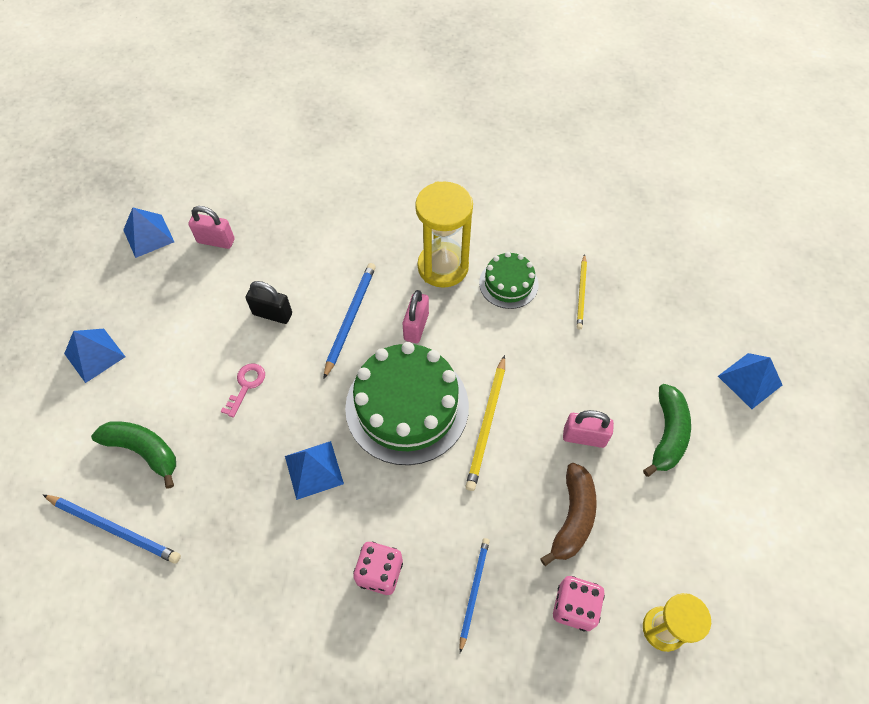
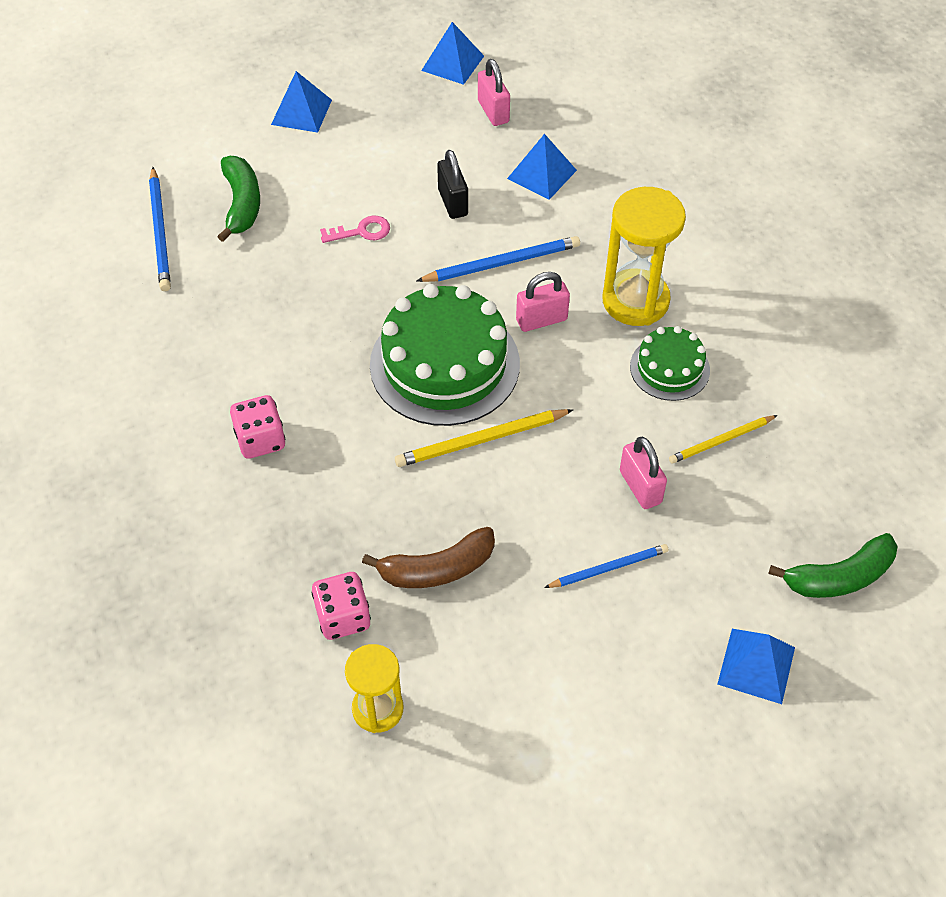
camera: 55 degrees right, 5 degrees down
blue pyramid [285,441,344,500] -> blue pyramid moved to [507,134,577,200]
blue pencil [459,538,490,653] -> blue pencil moved to [544,544,668,588]
pink padlock [563,410,614,448] -> pink padlock moved to [620,437,667,509]
green banana [643,384,691,477] -> green banana moved to [768,533,898,598]

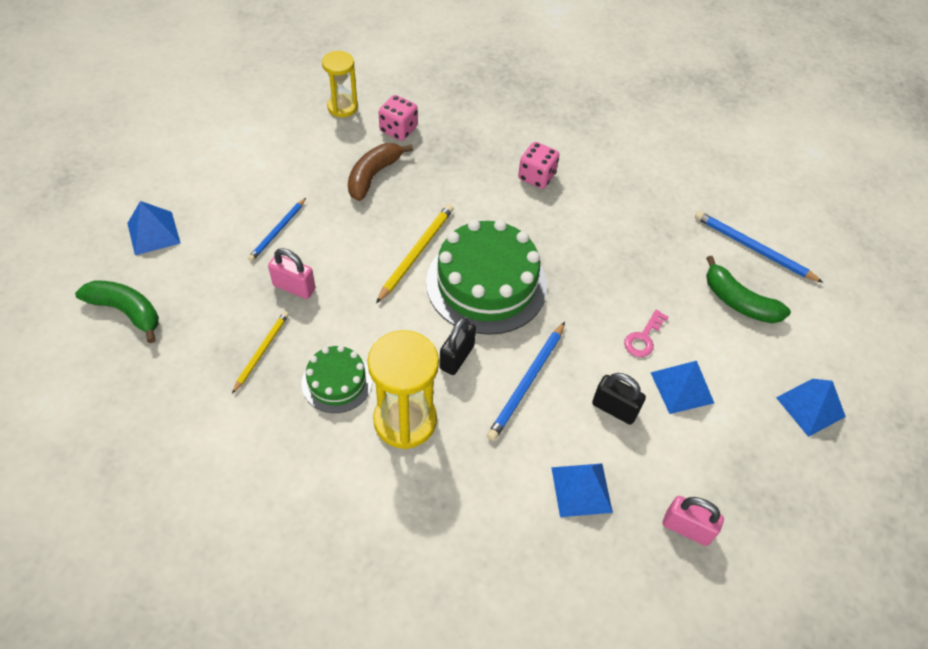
camera: 135 degrees right, 0 degrees up
blue pyramid [421,22,484,85] -> blue pyramid moved to [650,361,714,414]
pink padlock [516,272,570,332] -> black padlock [439,317,476,375]
green banana [768,533,898,598] -> green banana turned 90 degrees clockwise [75,280,159,343]

